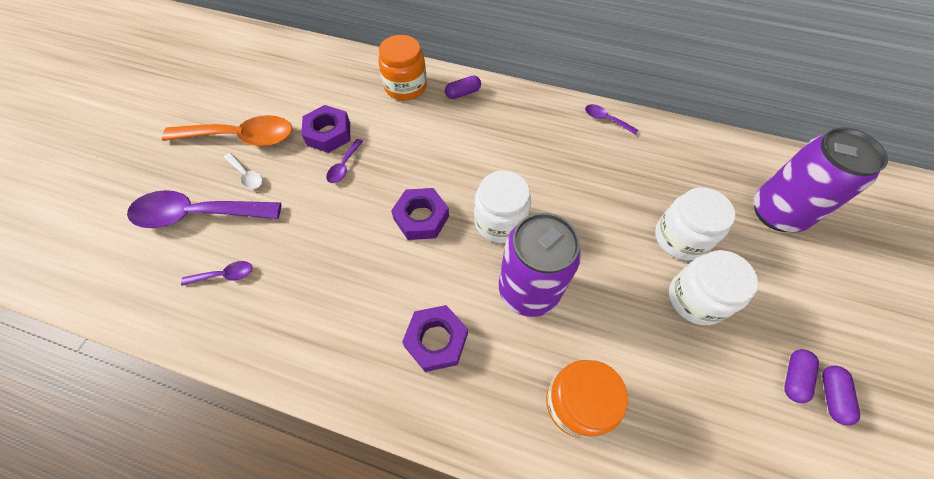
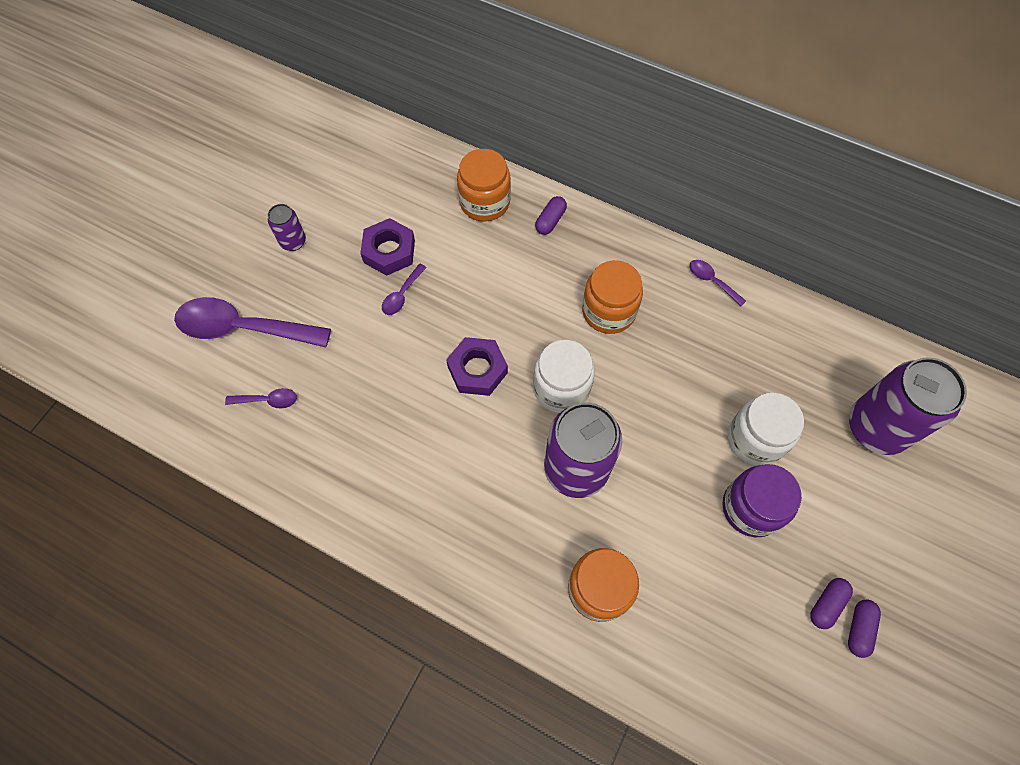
camera: 10 degrees right, 5 degrees up
orange spoon [162,115,292,146] -> purple can [268,204,306,251]
white spoon [224,153,262,189] -> none
purple nut [402,305,468,372] -> none
purple capsule [445,75,481,99] -> purple capsule turned 45 degrees counterclockwise [535,196,567,235]
white jar [669,250,758,325] -> purple jar [722,464,802,537]
none -> orange jar [582,260,643,334]

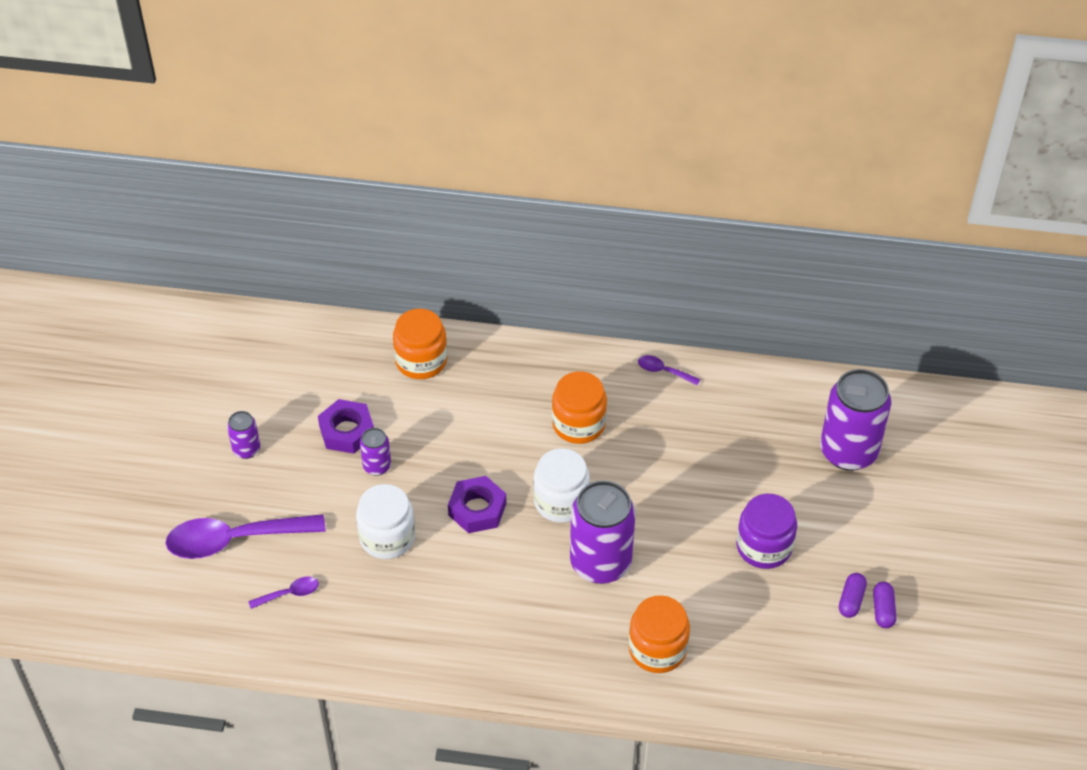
camera: 20 degrees left, 15 degrees down
purple spoon [382,264,427,315] -> purple can [360,428,391,476]
purple capsule [535,196,567,235] -> none
white jar [728,393,804,466] -> white jar moved to [356,484,415,559]

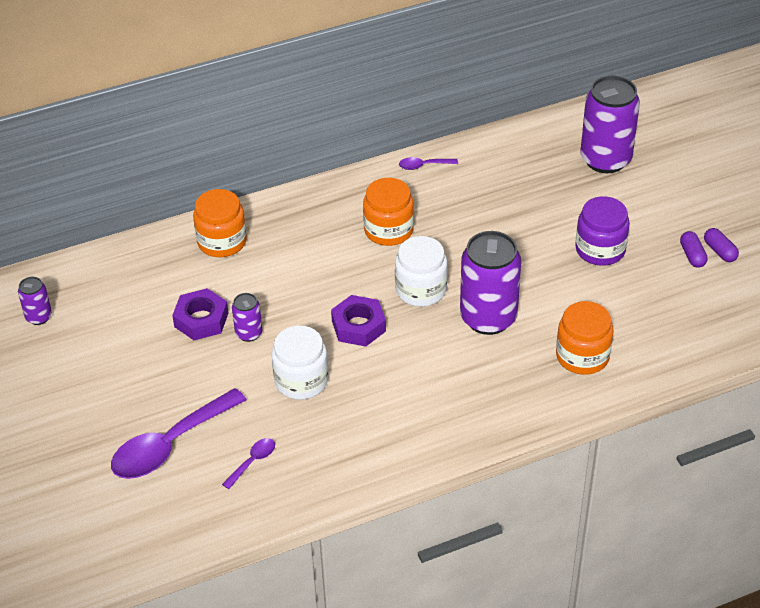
camera: 30 degrees left, 5 degrees down
purple can [227,411,260,459] -> purple can moved to [18,277,52,325]

